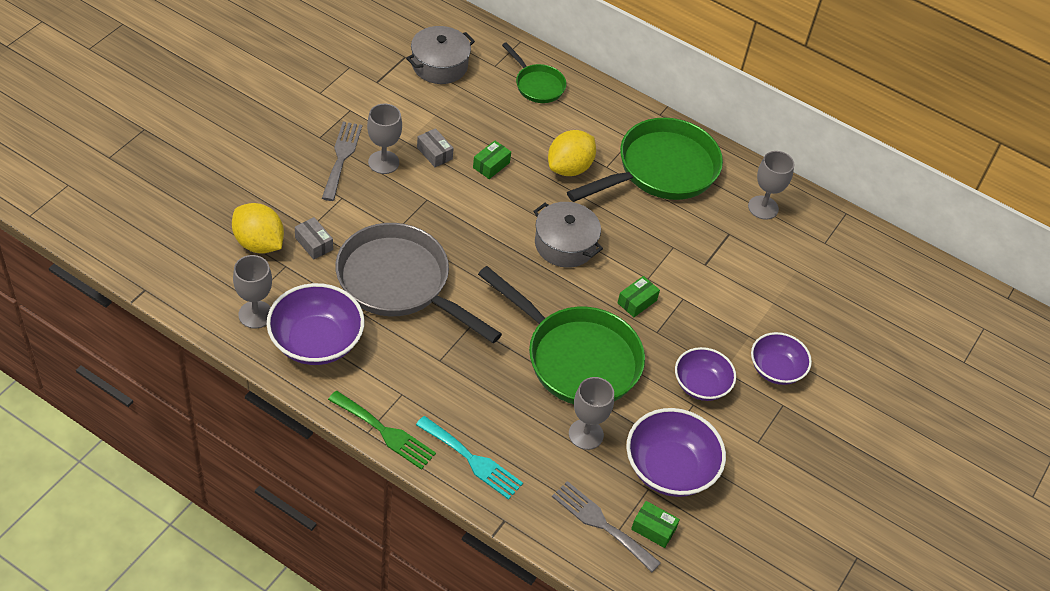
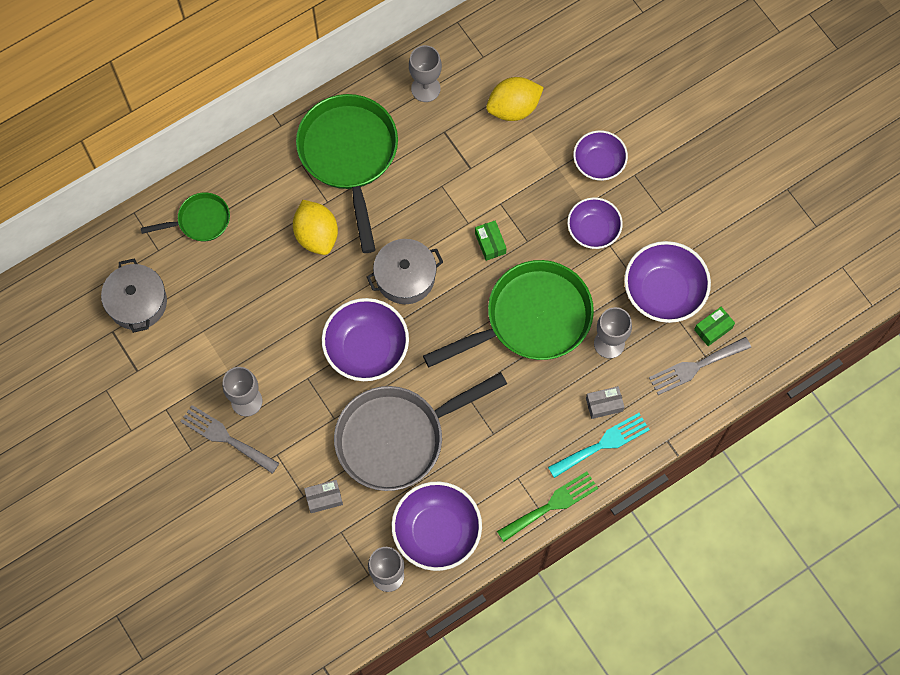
camera: 60 degrees left, 20 degrees up
yellow lemon [232,203,284,253] -> yellow lemon moved to [486,77,544,121]
grey box [417,128,454,167] -> grey box moved to [586,386,624,419]
green box [473,141,511,179] -> none
none -> purple bowl [322,298,409,381]

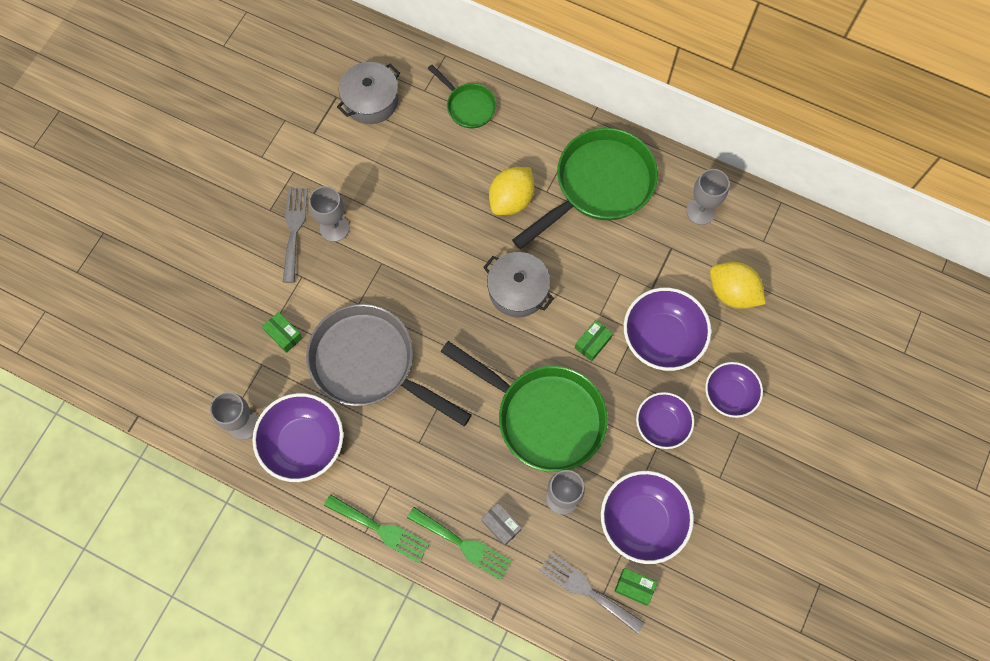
camera: 60 degrees right, 0 degrees up
grey box [304,480,343,513] -> green box [262,312,302,353]
purple bowl [322,298,409,381] -> purple bowl moved to [624,288,711,371]
turquoise fork [548,413,650,478] -> green fork [407,507,512,580]

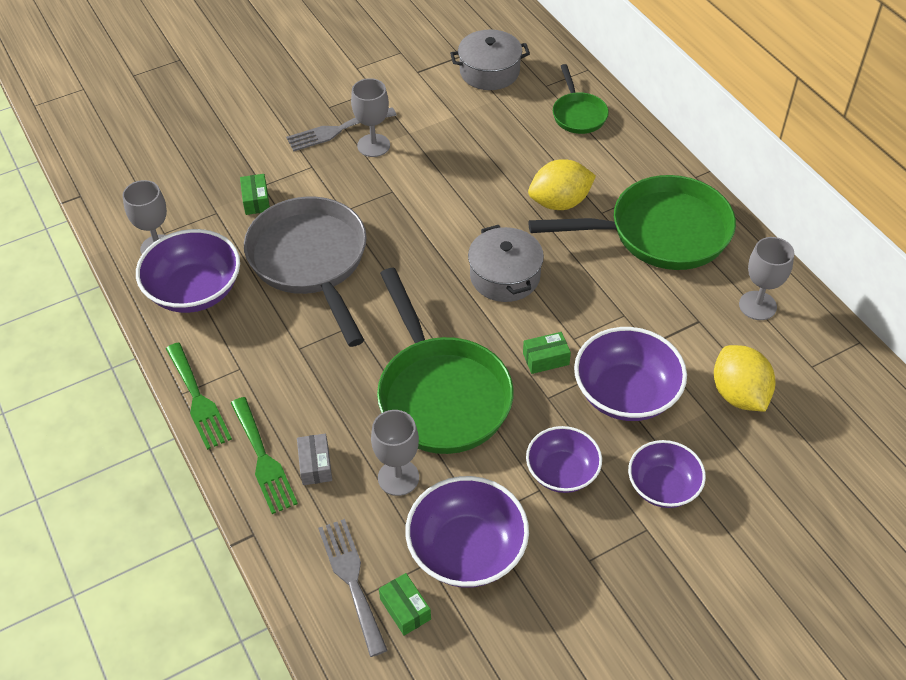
camera: 35 degrees right, 20 degrees down
grey fork [283,188,308,283] -> grey fork turned 150 degrees counterclockwise [286,107,397,151]

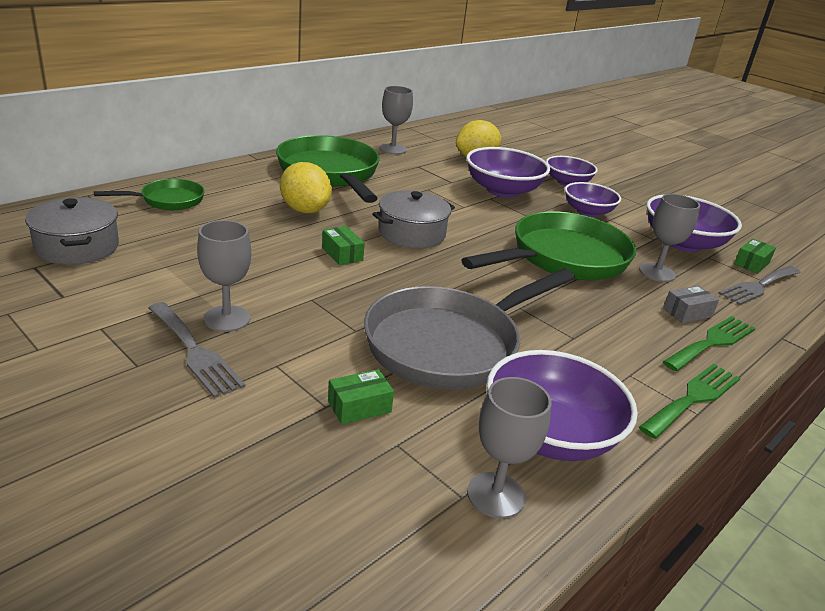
camera: 110 degrees left, 20 degrees down
green box [523,332,571,374] -> green box moved to [322,226,365,265]

